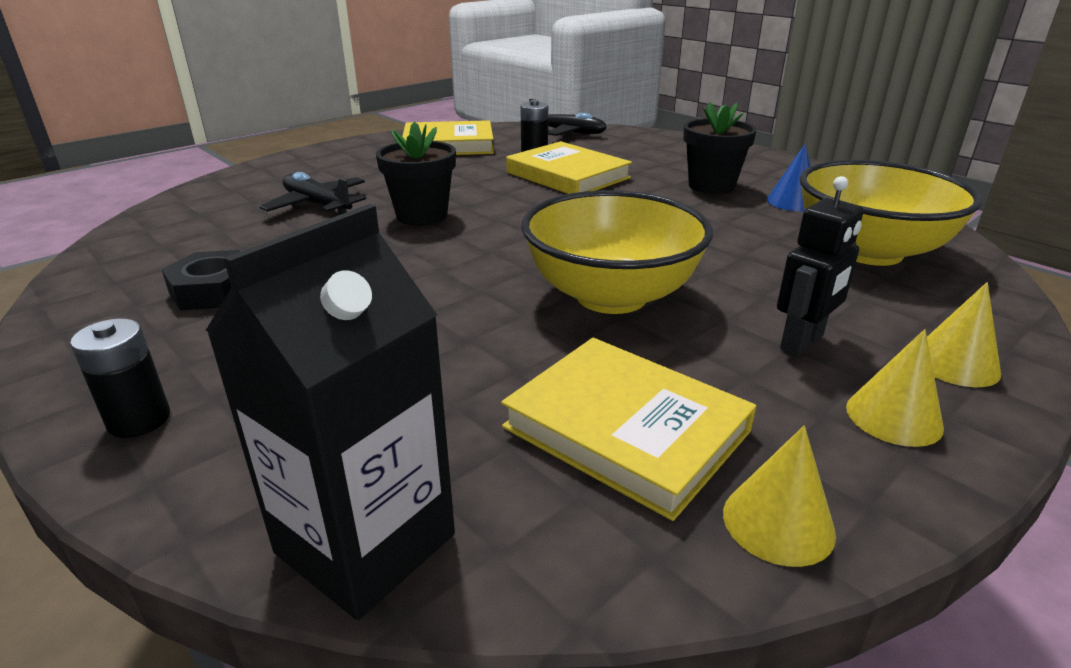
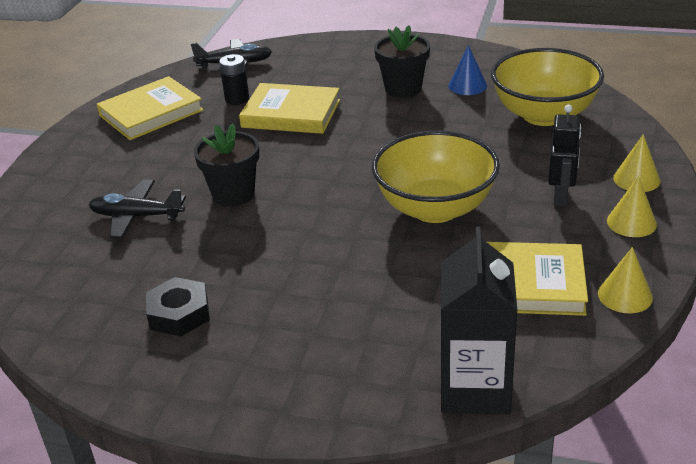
camera: 30 degrees left, 5 degrees up
black battery [70,318,170,438] -> none

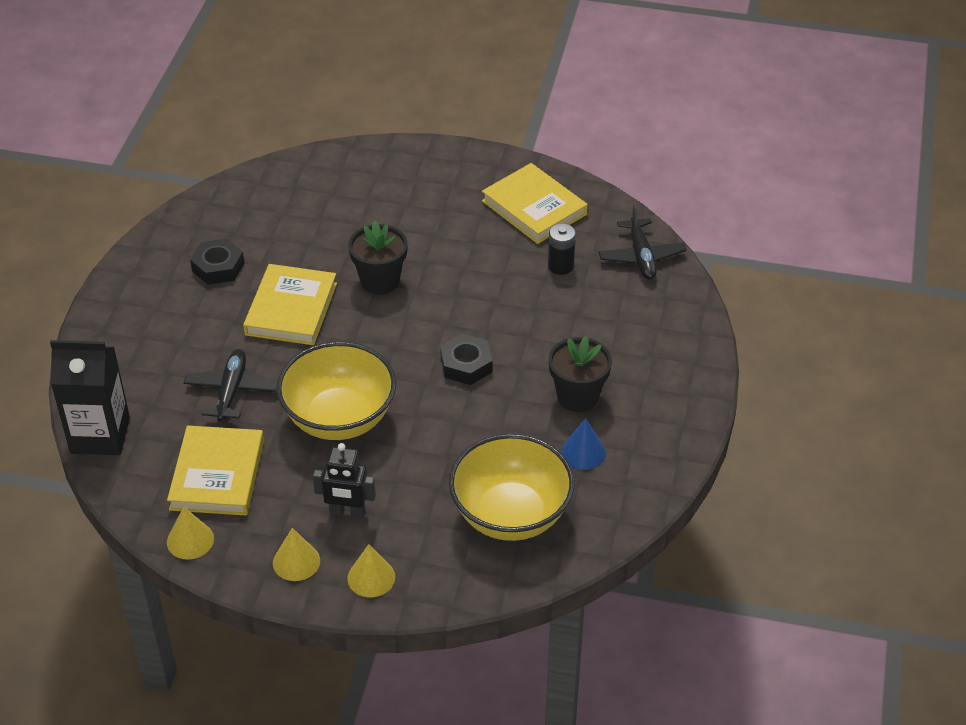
camera: 85 degrees right, 10 degrees up
black plane [89,180,186,239] -> black plane moved to [184,349,277,421]
yellow book [239,83,340,134] -> yellow book moved to [243,264,337,345]
none -> black nut [440,334,492,385]

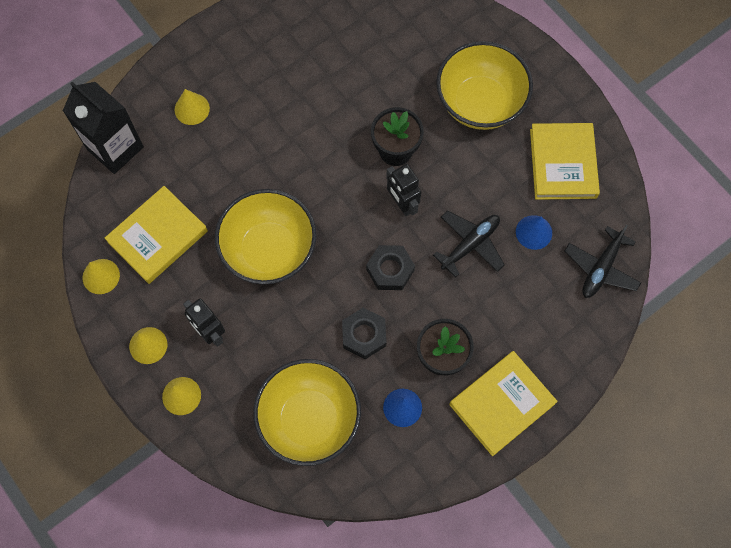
camera: 40 degrees right, 25 degrees up
black plane [184,349,277,421] -> black plane moved to [433,211,505,277]
black nut [190,238,244,285] -> black nut moved to [342,308,386,359]
yellow book [243,264,337,345] -> yellow book moved to [449,351,558,456]
black battery [548,223,576,275] -> blue cone [516,215,552,250]
none -> yellow cone [175,89,210,125]
none -> black robot [386,164,421,216]
none -> yellow bowl [436,41,533,130]

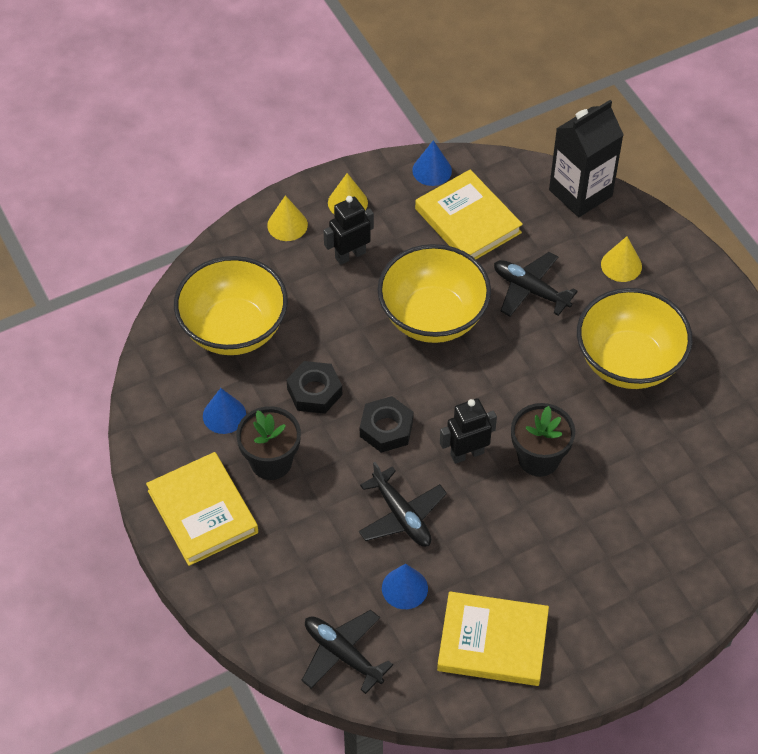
camera: 100 degrees right, 15 degrees down
yellow cone [83,259,120,294] -> blue cone [412,140,452,186]
yellow bowl [436,41,533,130] -> yellow bowl moved to [577,288,692,389]
none -> black plane [494,252,578,317]

